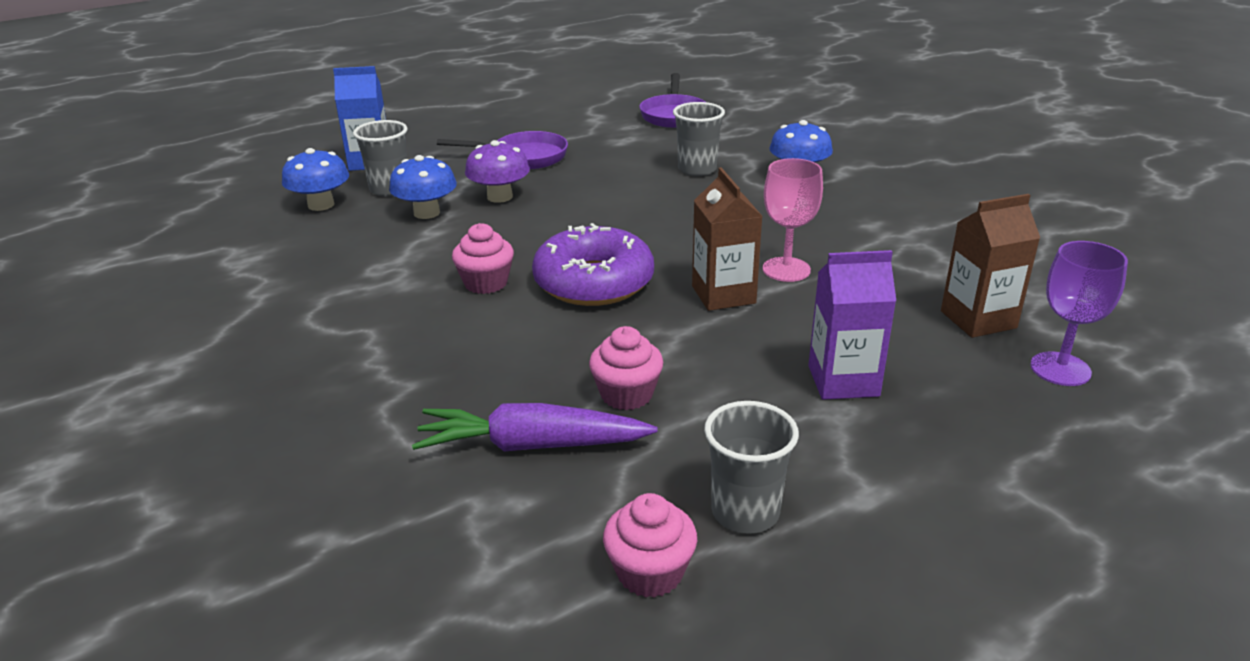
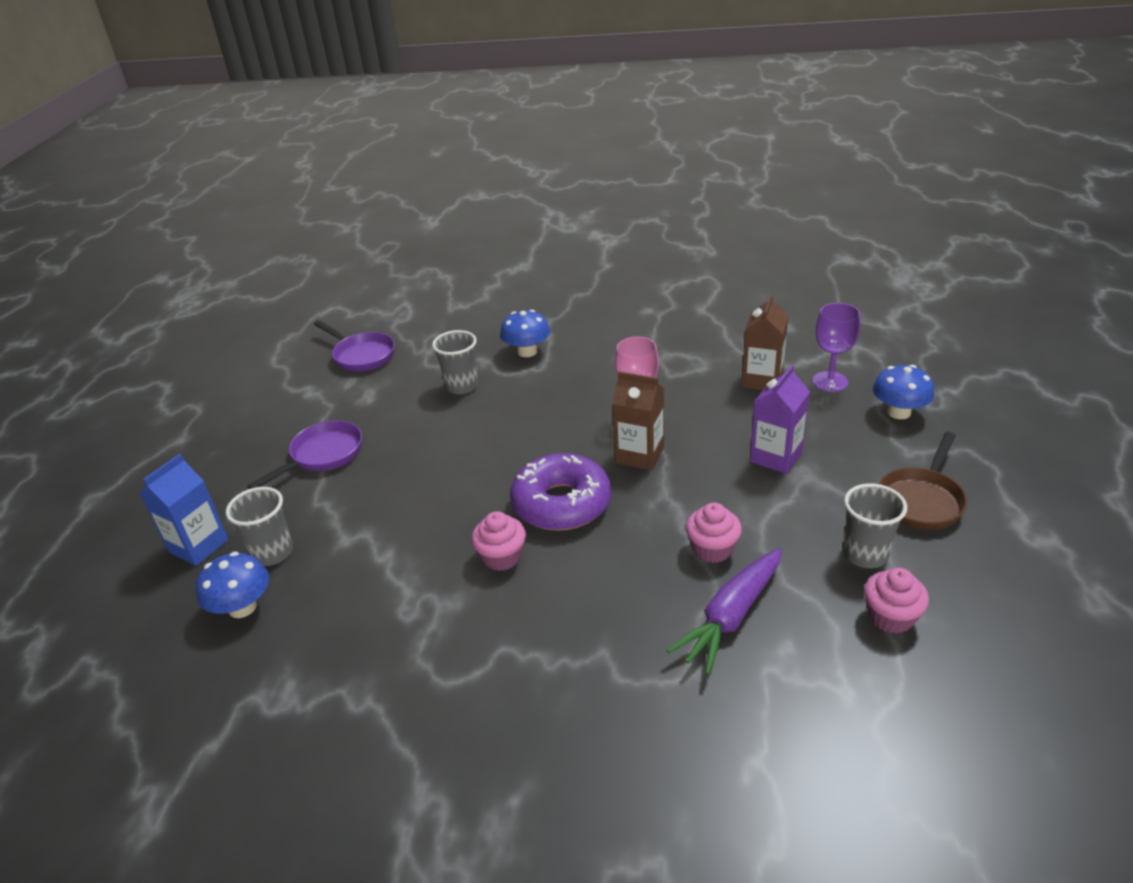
camera: 50 degrees left, 5 degrees up
blue mushroom [389,155,457,219] -> blue mushroom moved to [873,365,934,419]
purple mushroom [465,140,530,203] -> none
none -> brown pan [879,432,967,530]

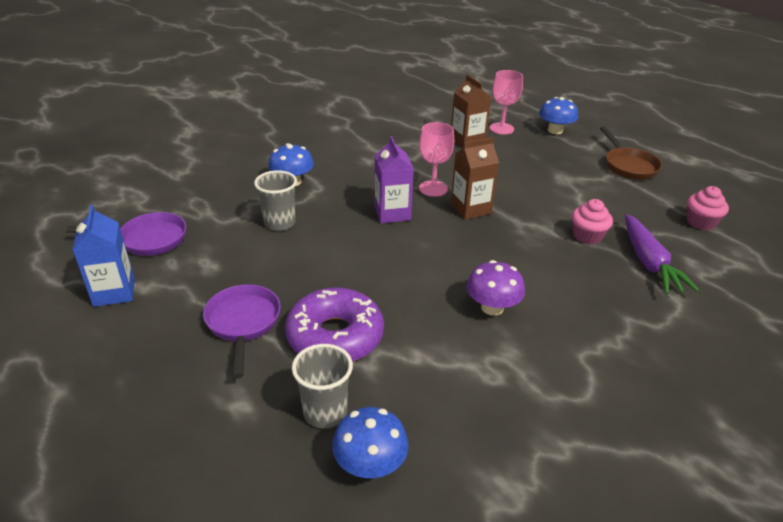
camera: 50 degrees left, 0 degrees up
blue carton [140,454,229,566] -> blue carton moved to [72,205,135,307]
pink cupcake [471,511,526,571] -> purple mushroom [466,260,525,316]
purple donut [510,453,611,531] -> purple donut moved to [285,287,384,362]
purple carton [750,365,810,474] -> purple carton moved to [375,136,414,223]
purple goblet [812,303,860,392] -> pink goblet [490,70,523,134]
grey cup [843,483,907,568] -> none

